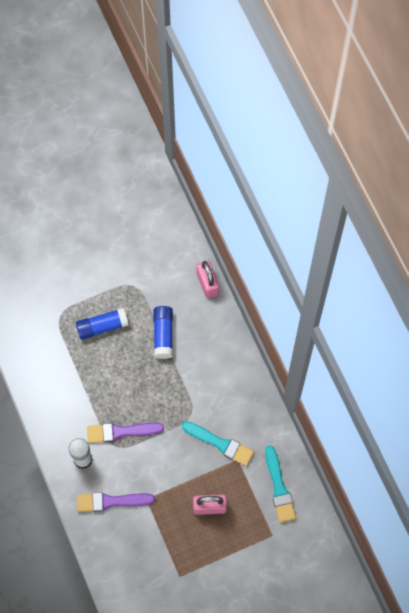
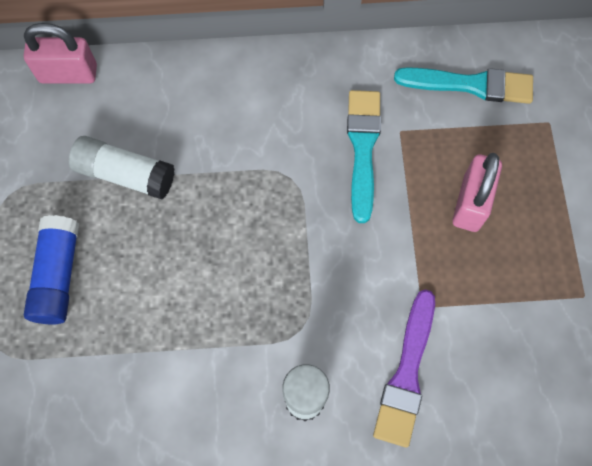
camera: 70 degrees left, 0 degrees up
purple brush [87,423,164,443] -> none
blue glue stick [153,306,173,359] -> white glue stick [69,136,175,200]
turquoise brush [182,421,254,466] -> turquoise brush turned 45 degrees counterclockwise [347,90,381,223]

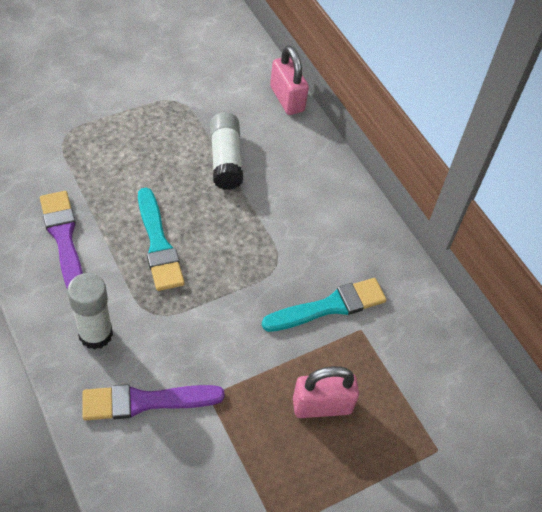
camera: 60 degrees right, 15 degrees down
blue glue stick [24,215,79,324] -> none
turquoise brush [394,67,533,104] -> turquoise brush moved to [138,188,185,291]
none -> purple brush [40,191,83,289]

